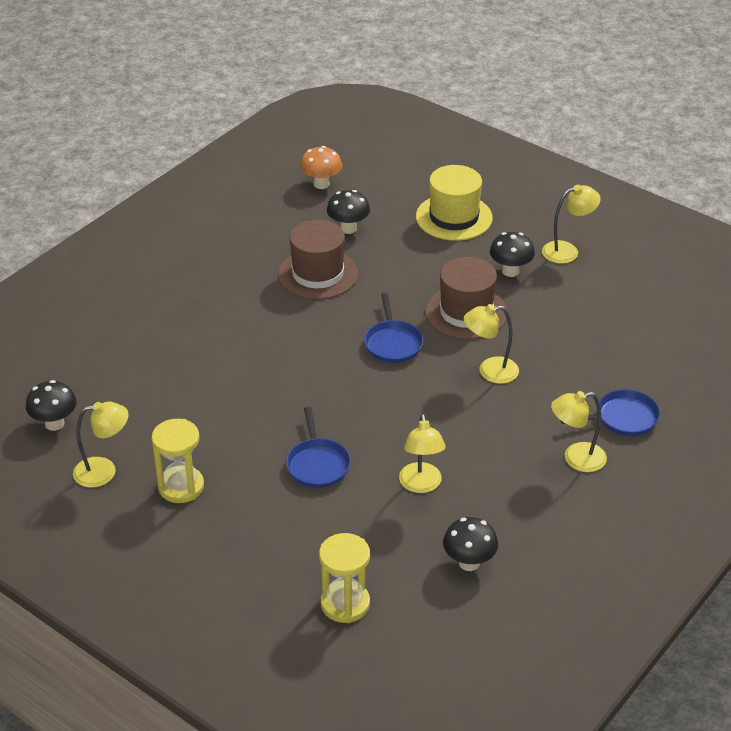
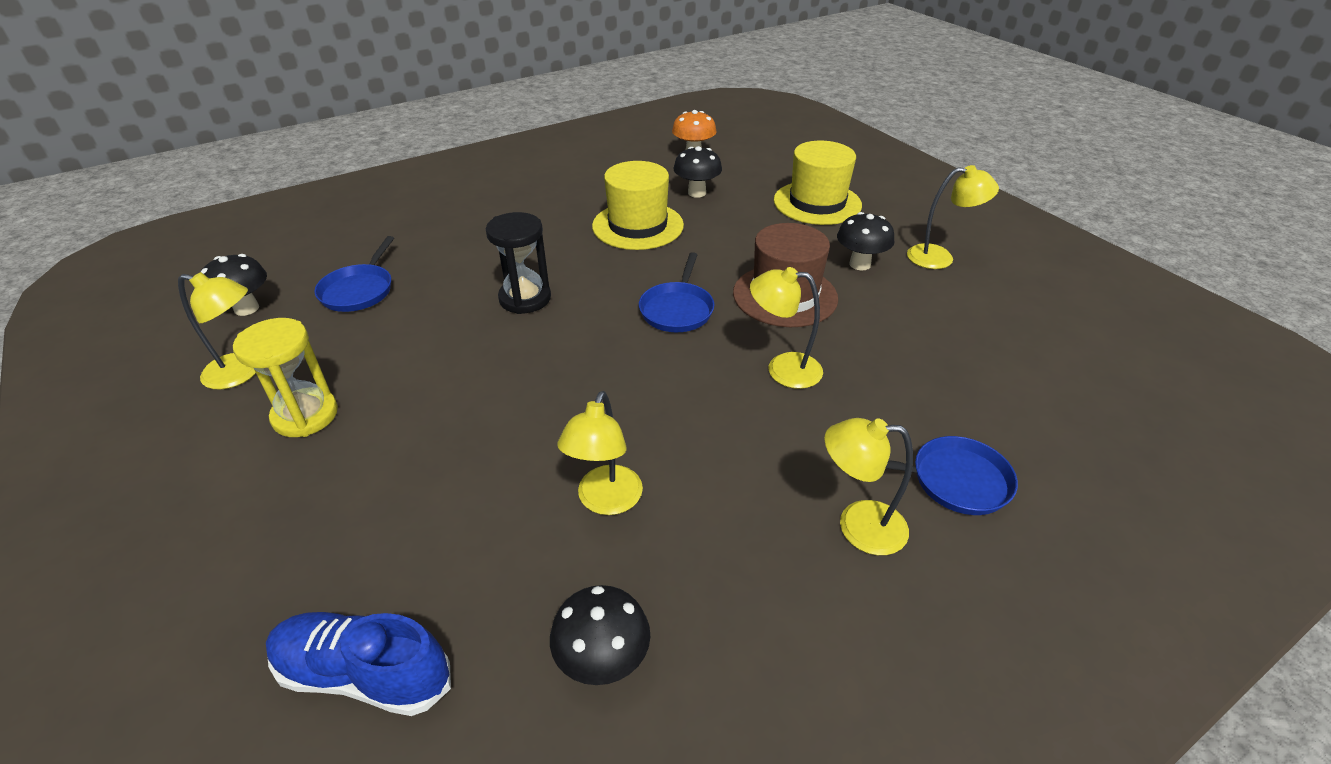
camera: 20 degrees right, 0 degrees up
brown hat [278,220,358,300] -> yellow hat [592,161,684,250]
blue pan [286,407,351,488] -> blue pan moved to [314,236,394,312]
yellow hourglass [319,533,370,623] -> blue shoe [266,612,451,716]
none -> black hourglass [486,212,551,314]

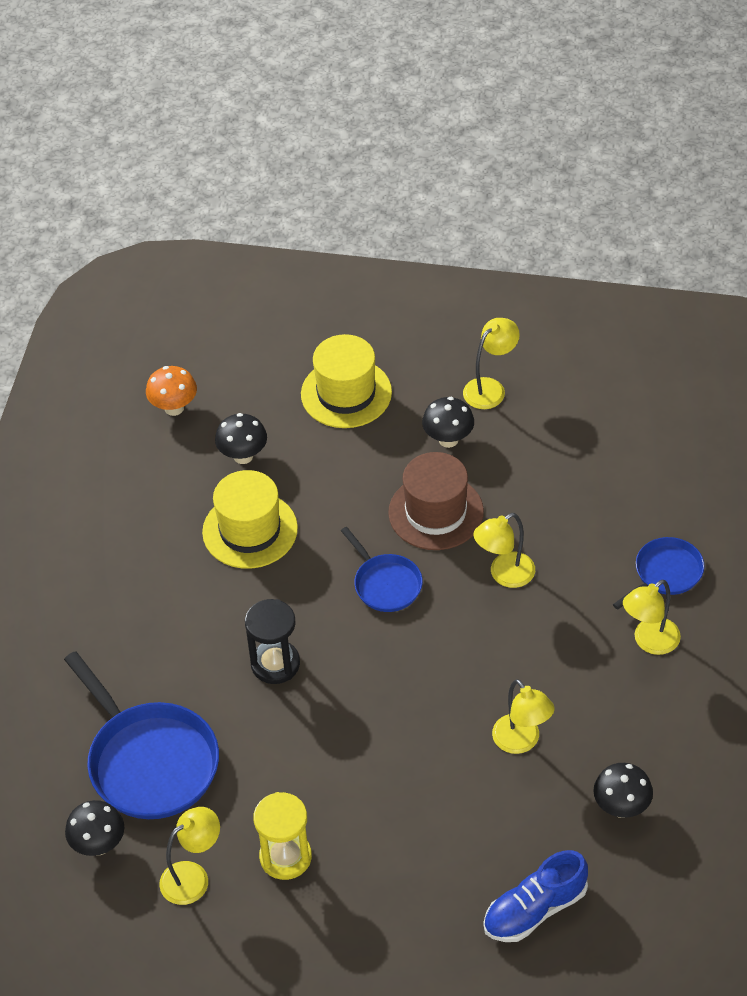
camera: 45 degrees left, 10 degrees up
blue pan [314,236,394,312] -> blue pan [64,651,219,819], size x1.82

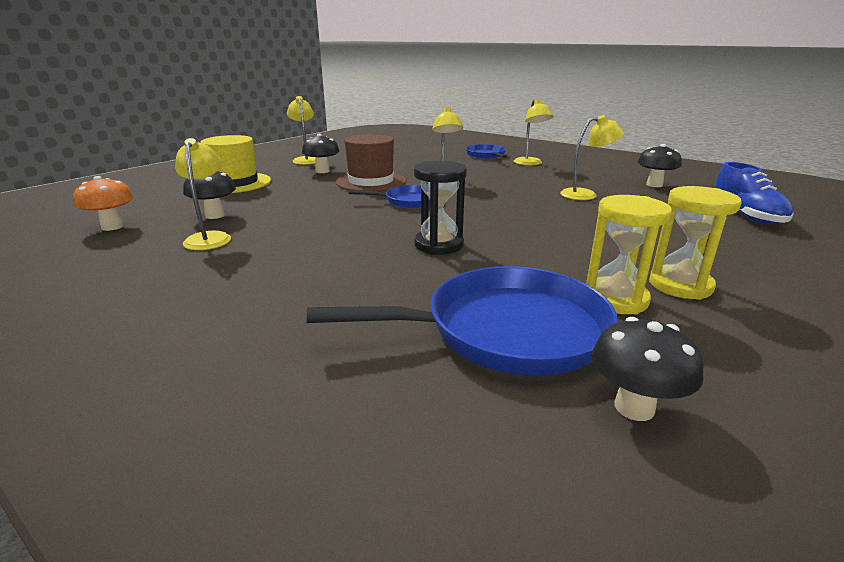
camera: 65 degrees left, 25 degrees down
yellow lamp [159,807,220,905] -> yellow lamp moved to [175,138,231,250]
yellow hat [202,470,298,569] -> none
none -> yellow hourglass [586,195,672,314]

